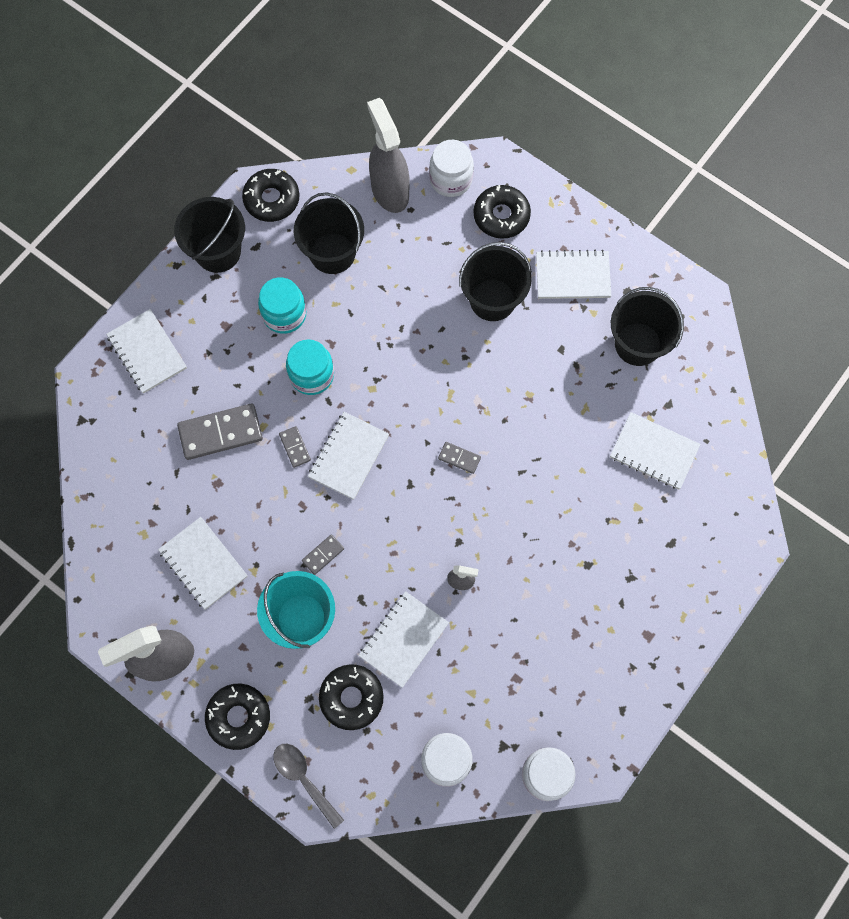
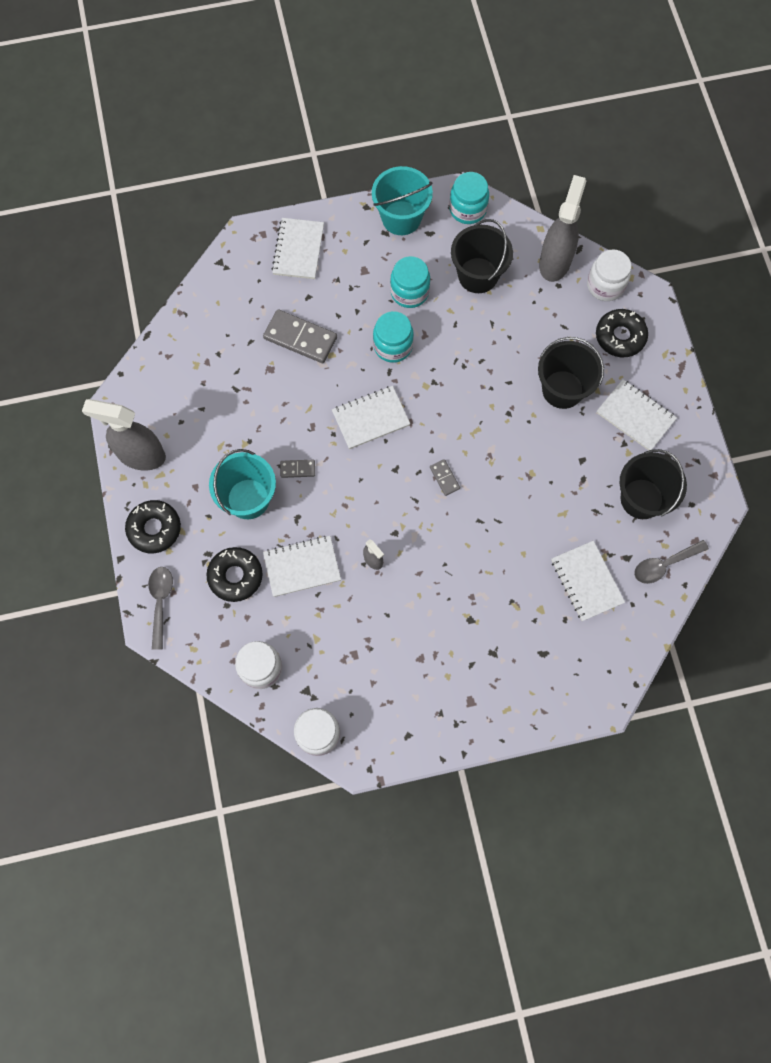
camera: 40 degrees right, 0 degrees up
white notebook [158,517,248,610] -> none
black bucket [174,197,245,273] -> turquoise bucket [372,166,433,235]
black donut [242,169,299,222] -> turquoise jar [449,172,489,224]
grey domino [279,426,311,468] -> none
none -> grey spoon [634,540,709,584]

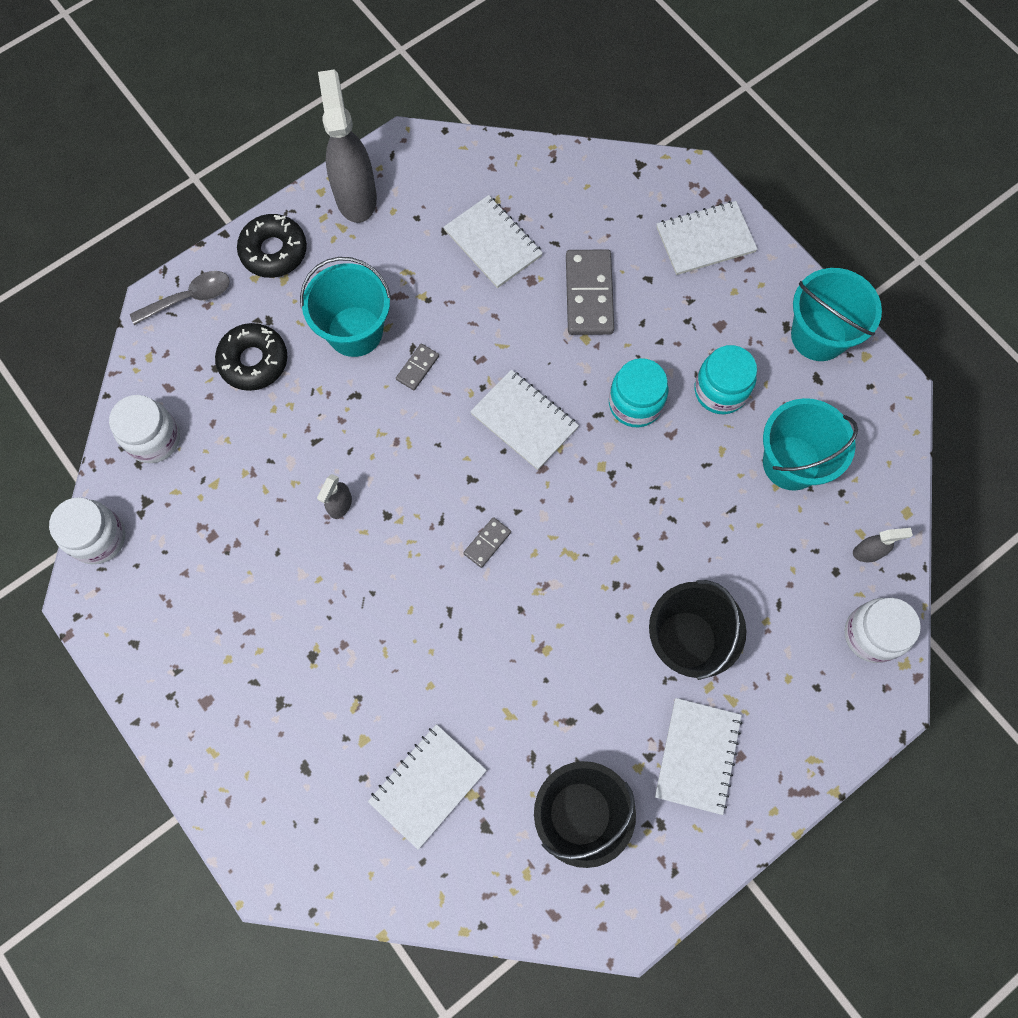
camera: 65 degrees right, 0 degrees up
white notebook [263,536,341,597] -> white notebook moved to [444,195,543,288]
grey domino [280,460,315,478] -> grey domino turned 60 degrees clockwise [396,344,439,390]
turquoise jar [449,172,489,224] -> none
black bucket [451,219,513,293] -> turquoise bucket [763,398,858,490]
grey spray bottle [539,175,586,282] -> grey spray bottle [853,528,913,562], size x0.45
black donut [596,309,648,357] -> none
grey spoon [634,540,709,584] -> none

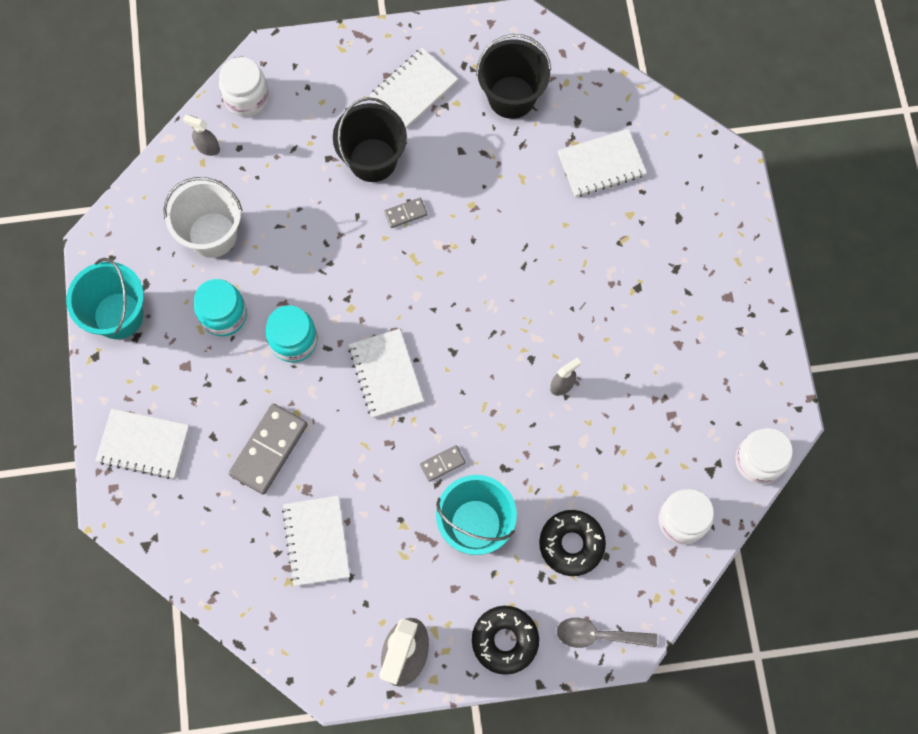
camera: 150 degrees left, 0 degrees up
grey domino [463,517,511,568] -> grey domino moved to [384,198,427,228]
turquoise bucket [763,398,858,490] -> white bucket [163,177,242,258]

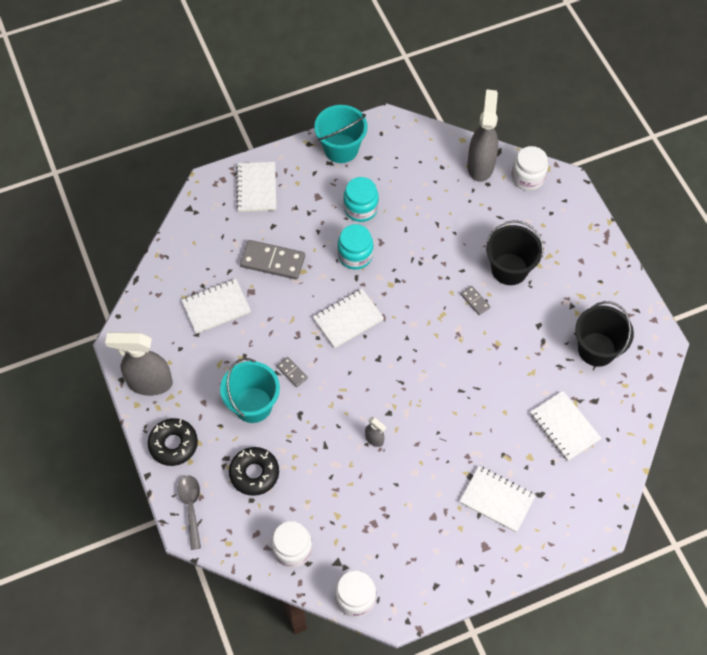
camera: 75 degrees right, 10 degrees down
white bucket [163,177,242,258] -> none
grey spray bottle [183,115,220,156] -> grey spray bottle [467,89,498,182], size x2.22
white notebook [370,48,458,128] -> white notebook moved to [459,466,536,532]

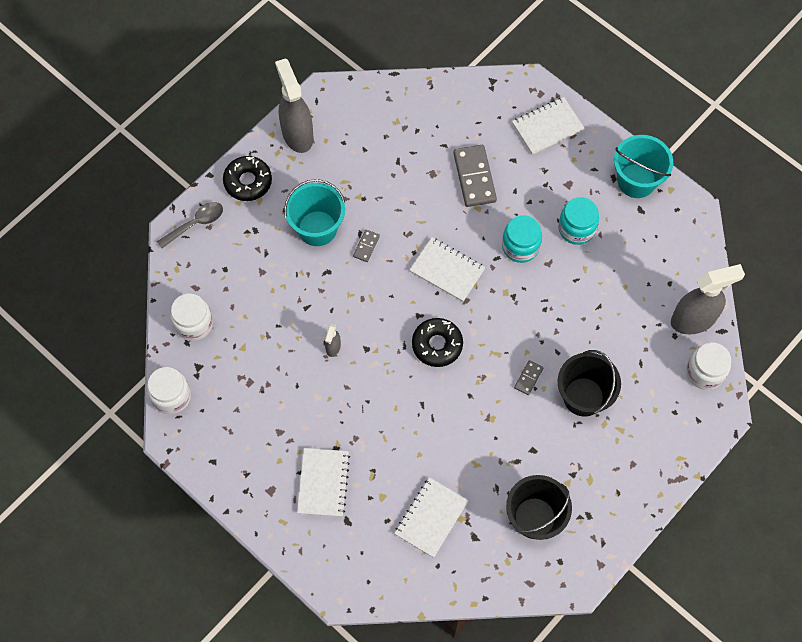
camera: 65 degrees right, 5 degrees up
white notebook [182,279,251,334] -> none
black donut [229,447,279,496] -> black donut moved to [412,318,463,367]

